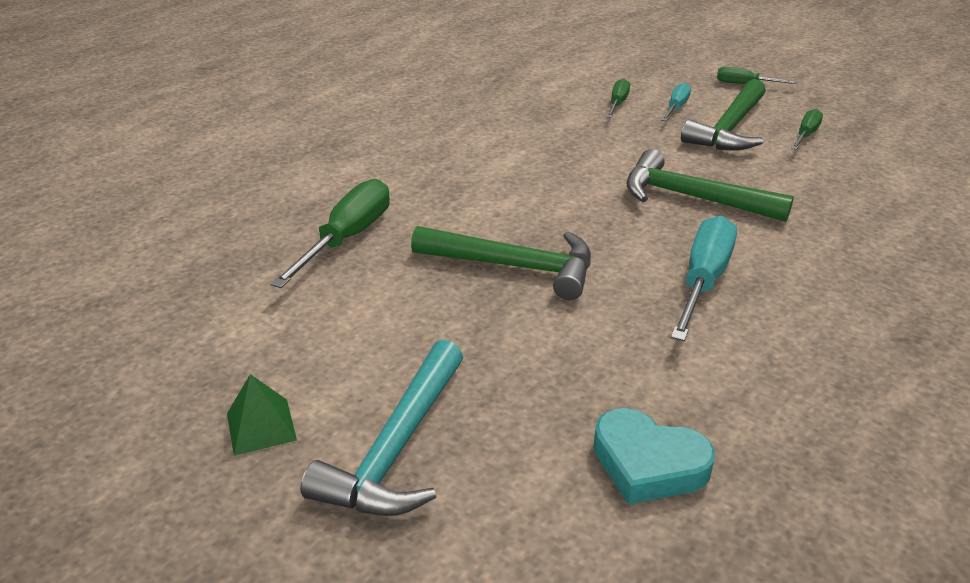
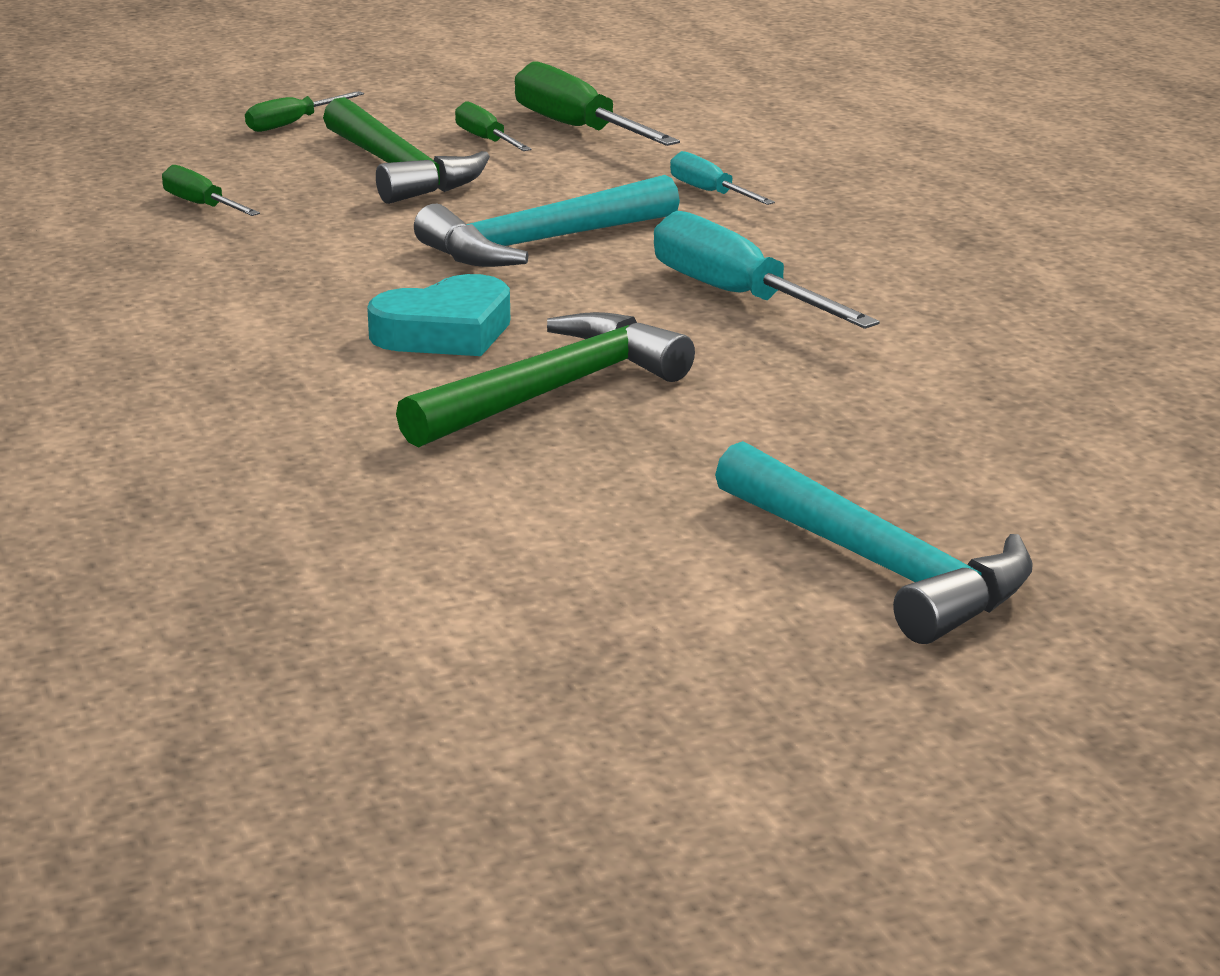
camera: 60 degrees left, 10 degrees down
green pyramid [227,374,297,456] -> none
green screwdriver [271,179,390,288] -> green screwdriver moved to [515,61,680,146]
turquoise heart [594,408,715,505] -> turquoise heart moved to [367,274,510,356]
green hammer [626,149,794,222] -> turquoise hammer [414,175,680,267]
turquoise screwdriver [661,83,691,121] -> turquoise screwdriver moved to [670,151,775,205]

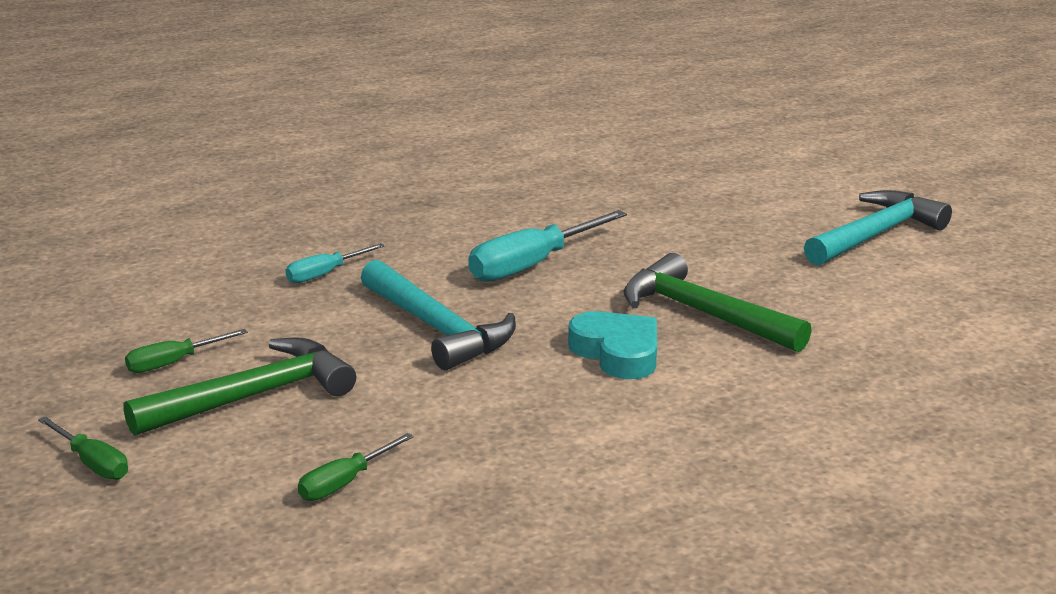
camera: 95 degrees left, 0 degrees up
green screwdriver [515,61,680,146] -> none

